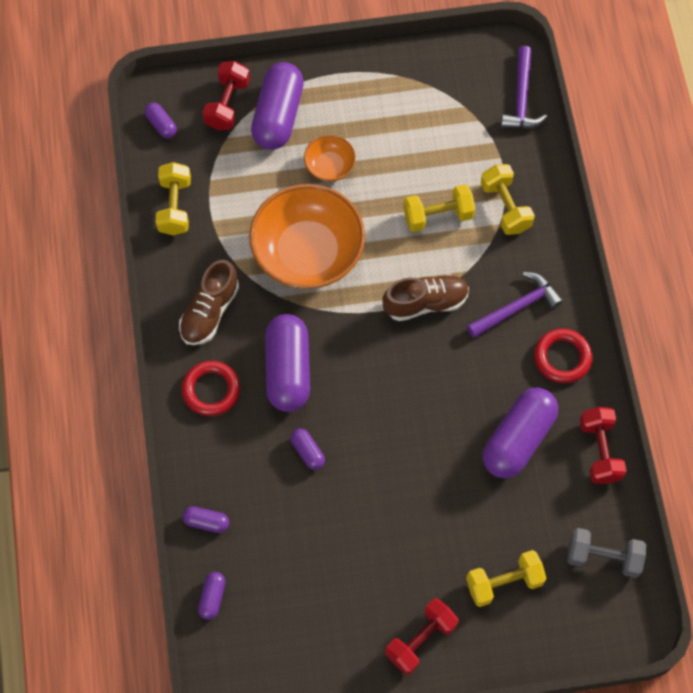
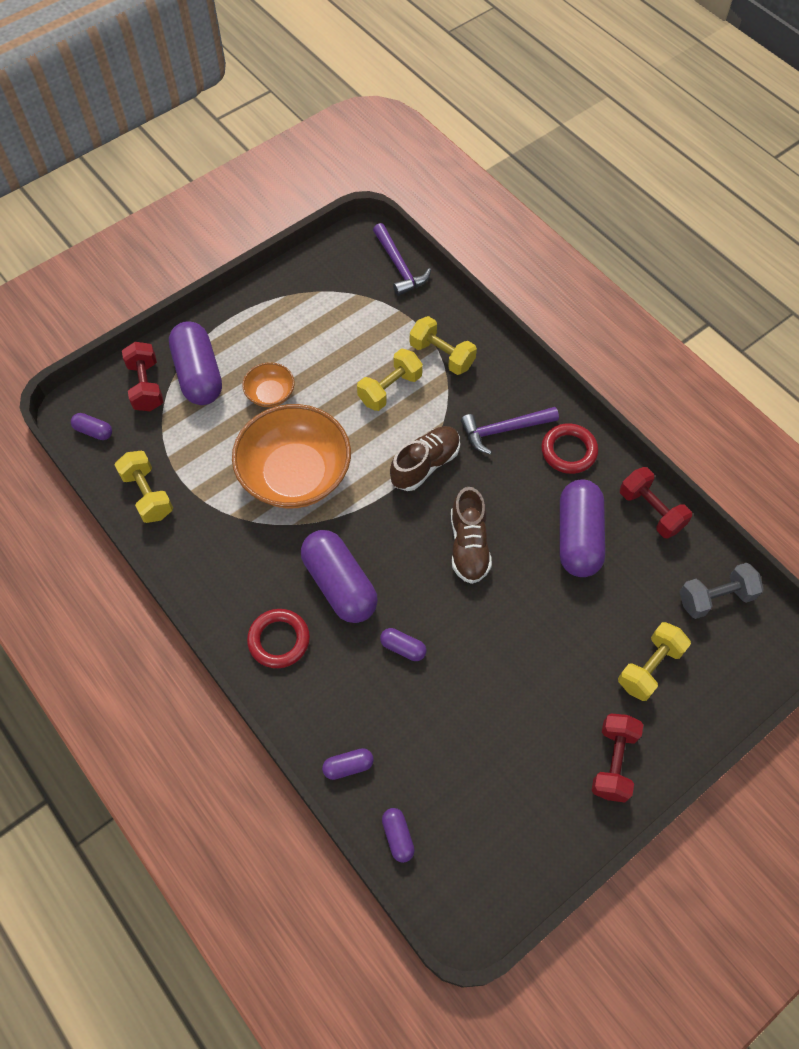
camera: 30 degrees left, 5 degrees down
brown shoe [179,260,239,345] -> brown shoe moved to [451,487,492,584]
purple hammer [467,272,563,338] -> purple hammer turned 135 degrees counterclockwise [461,407,559,455]

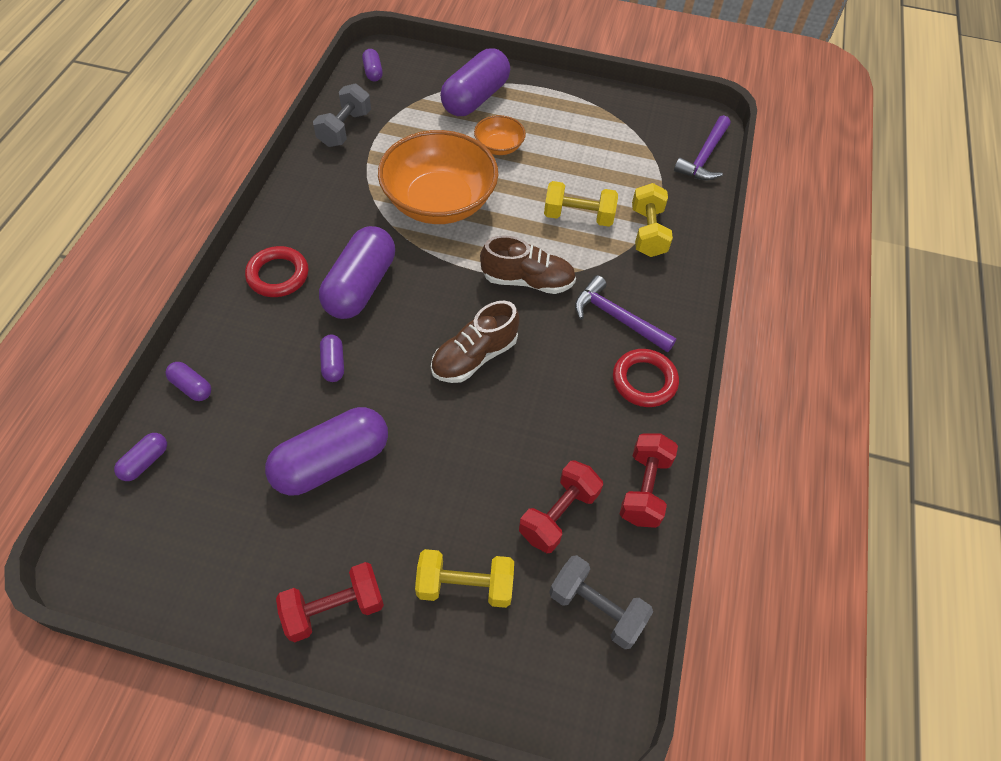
camera: 50 degrees right, 5 degrees down
yellow dumbbell [115,451,173,523] -> grey dumbbell [313,83,371,147]
red dumbbell [122,342,163,411] -> red dumbbell moved to [519,461,603,553]
purple capsule [560,480,605,577] -> purple capsule moved to [265,407,388,496]

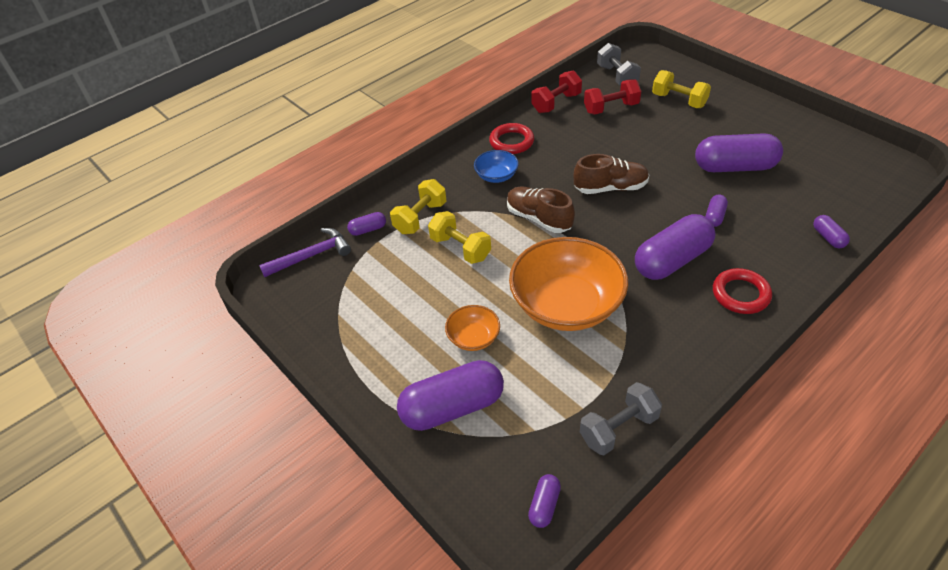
camera: 140 degrees left, 10 degrees down
purple capsule [114,433,167,481] -> purple capsule moved to [347,212,386,236]
red dumbbell [276,562,384,642] -> none
purple hammer [575,275,677,353] -> blue bowl [474,150,519,183]

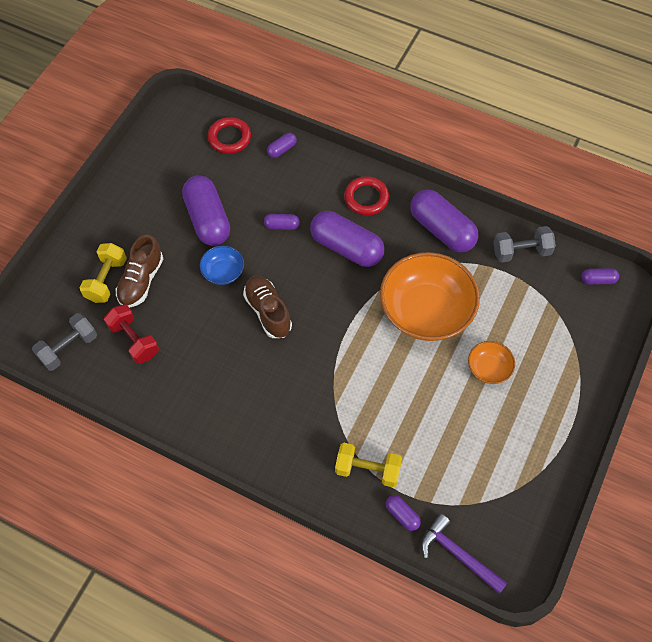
camera: 115 degrees left, 15 degrees up
purple capsule [397,360,504,431] -> purple capsule moved to [410,190,478,253]
yellow dumbbell [428,211,491,264] -> none
blue bowl [474,150,519,183] -> blue bowl moved to [200,245,244,285]
red ring [489,123,534,154] -> red ring moved to [208,117,251,154]
brown shoe [507,187,575,233] -> brown shoe moved to [116,235,163,308]
red dumbbell [531,70,582,113] -> none
grey dumbbell [580,382,662,455] -> grey dumbbell turned 45 degrees counterclockwise [493,226,556,263]

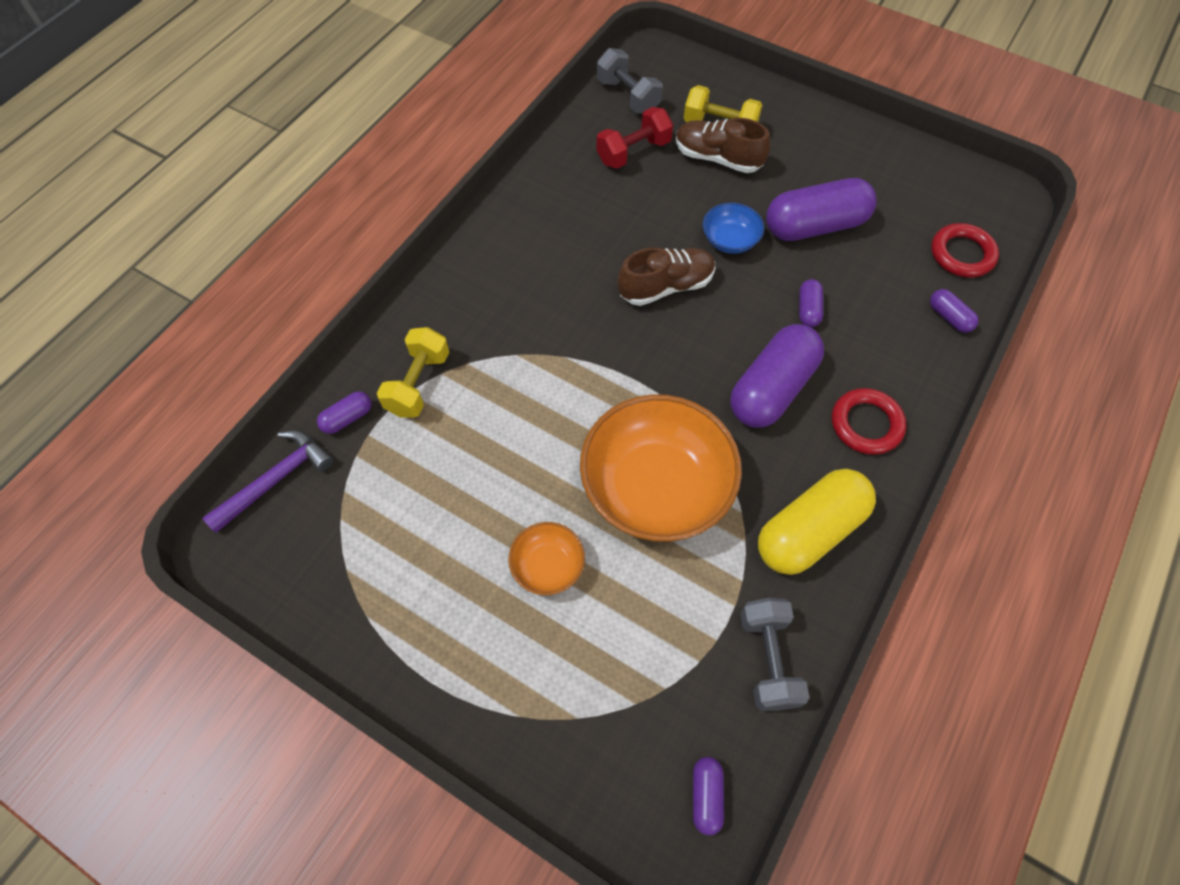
camera: 95 degrees right, 0 degrees up
purple capsule [410,190,478,253] -> yellow capsule [758,469,876,575]

